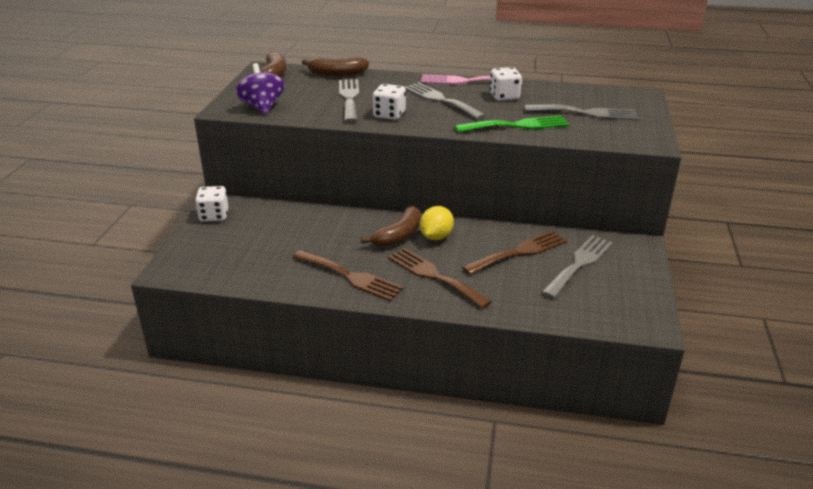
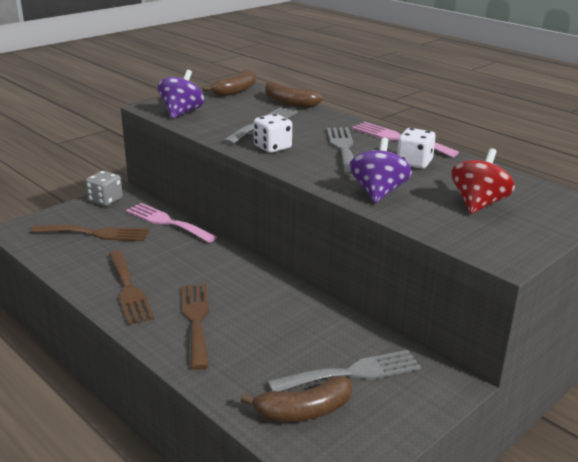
camera: 35 degrees right, 5 degrees down
white dice [195,186,229,222] -> grey dice [86,171,123,206]
brown banana [361,206,421,247] -> brown banana moved to [241,376,352,422]
yellow lemon [420,206,454,240] -> none
green fork [455,115,569,132] -> purple spinning top [350,138,412,203]
brown fork [462,231,567,275] -> brown fork moved to [31,225,149,241]
grey fork [525,104,638,120] -> red spinning top [451,148,515,214]
none -> pink fork [126,203,217,243]

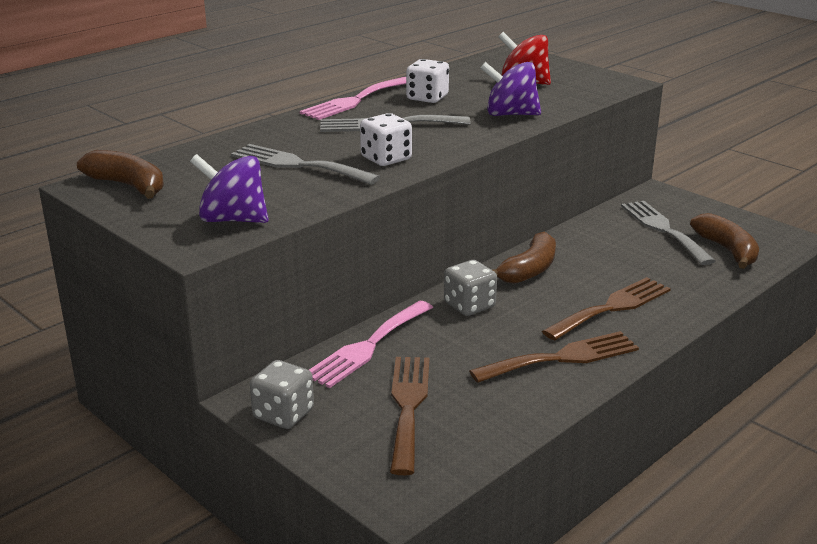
camera: 90 degrees left, 0 degrees up
brown fork [181,284,209,370] -> brown fork turned 150 degrees clockwise [542,277,671,340]
brown banana [265,82,323,108] -> brown banana moved to [493,232,556,284]
none -> grey dice [444,260,497,316]

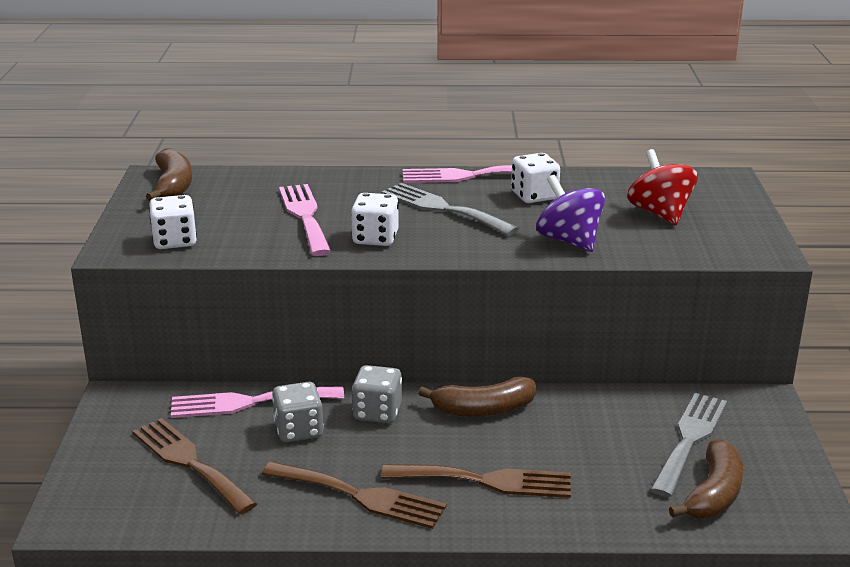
camera: 45 degrees right, 0 degrees up
purple spinning top [190,154,269,223] -> white dice [149,195,197,249]
grey fork [231,144,380,185] -> pink fork [279,184,331,256]
grey dice [250,360,314,429] -> grey dice moved to [272,382,324,442]
brown fork [390,357,429,475] -> brown fork turned 90 degrees counterclockwise [132,418,257,514]

